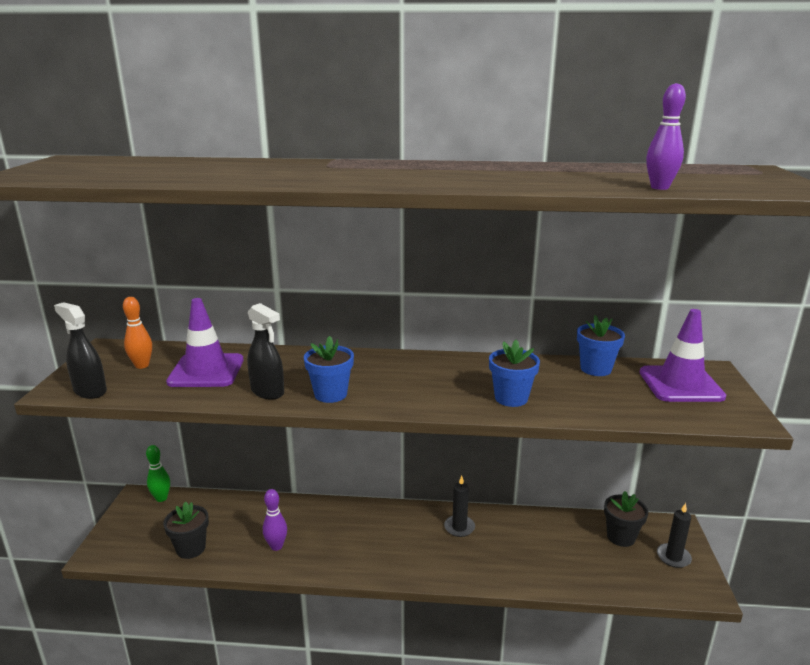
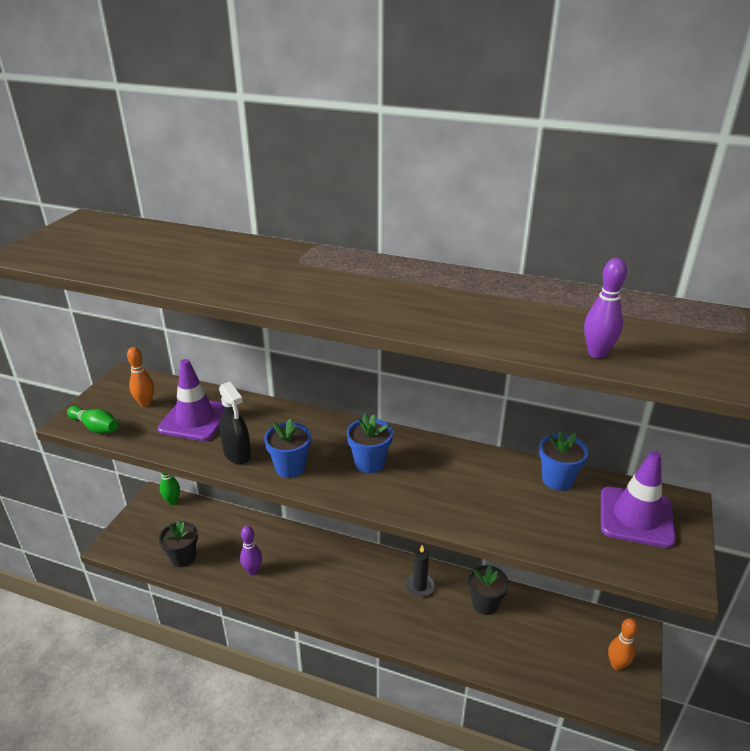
camera: 15 degrees right, 10 degrees up
black spray bottle [54,302,107,399] -> green bowling pin [67,406,119,434]
blue flower pot [489,340,540,407] -> blue flower pot moved to [347,414,393,473]
black flower pot [604,491,648,547] -> black flower pot moved to [468,565,509,615]
black candle [657,503,692,568] -> orange bowling pin [608,618,638,671]

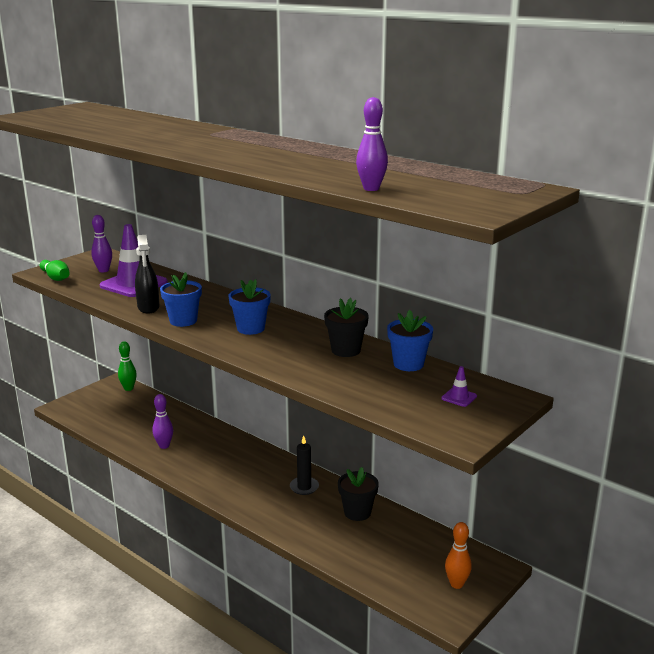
camera: 20 degrees right, 10 degrees down
orange bowling pin [127,347,154,407] -> purple bowling pin [91,215,112,272]
black flower pot [159,521,198,567] -> black flower pot moved to [324,298,369,357]
purple traffic cone [601,451,676,548] -> purple traffic cone [441,366,477,407], size x0.41

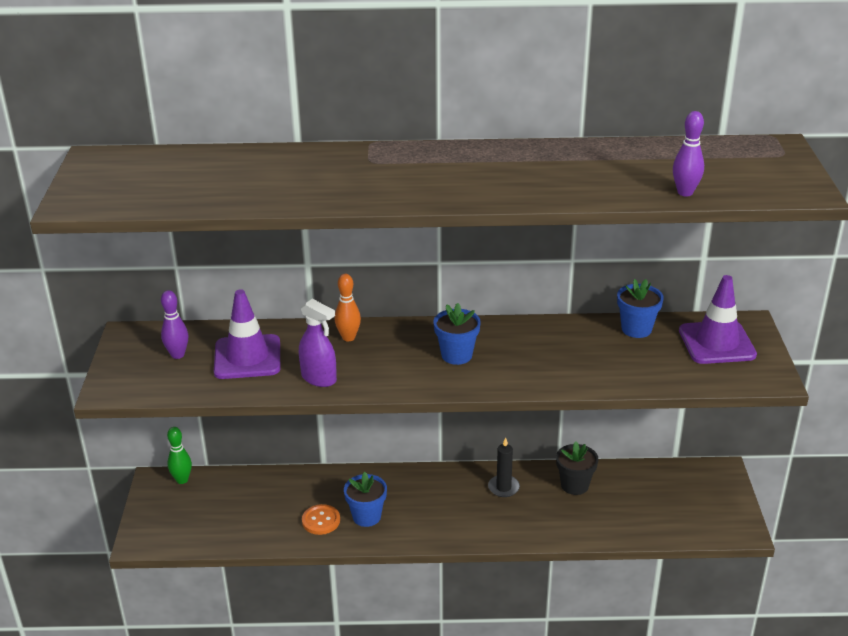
camera: 40 degrees left, 10 degrees up
green bowling pin [40,260,69,281] -> none
black spray bottle [135,235,159,314] -> purple spray bottle [299,299,337,387]
purple bowling pin [152,394,173,449] -> orange button [302,504,340,535]
blue flower pot [160,272,202,327] -> blue flower pot moved to [344,472,387,527]
black flower pot [324,298,369,357] -> none
purple traffic cone [441,366,477,407] -> purple traffic cone [679,275,757,364], size x2.41
orange bowling pin [445,522,472,589] -> orange bowling pin moved to [335,274,361,341]

